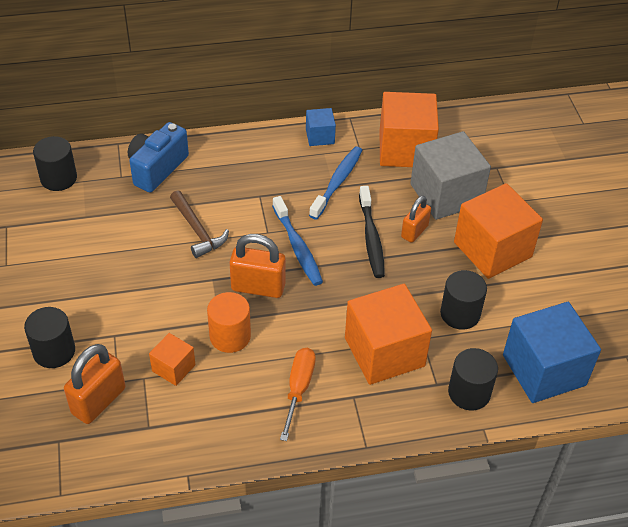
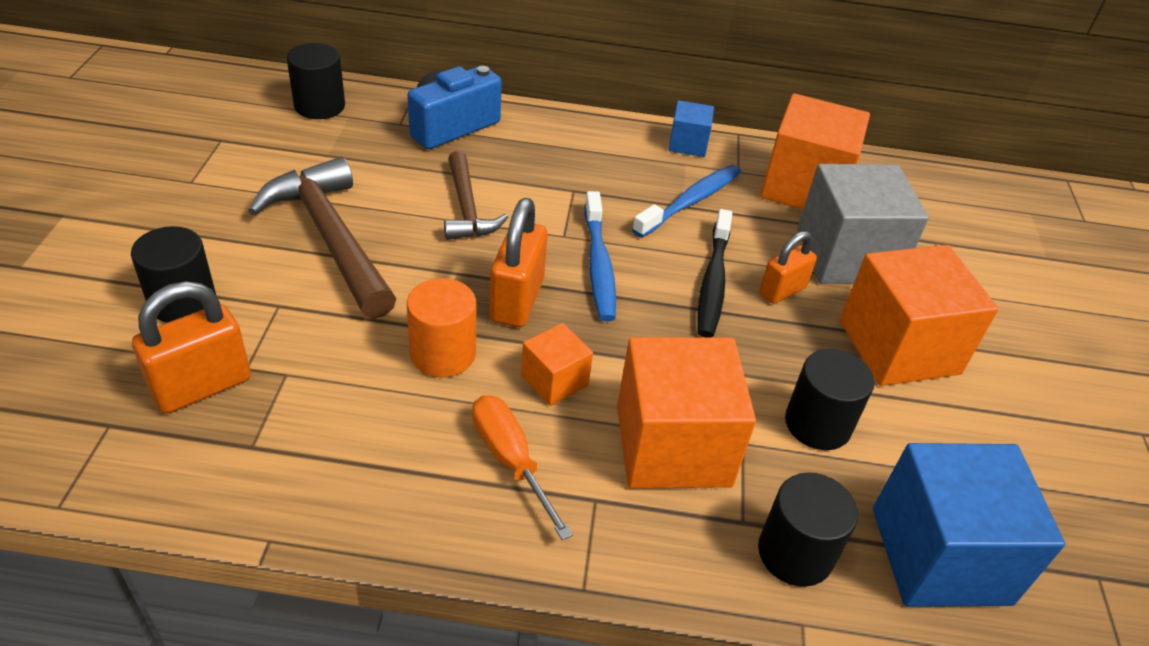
camera: 15 degrees right, 5 degrees down
orange cube [149,333,196,386] -> orange cube moved to [521,323,593,406]
orange padlock [229,234,286,298] -> orange padlock turned 75 degrees clockwise [489,198,548,327]
orange screwdriver [280,348,316,441] -> orange screwdriver turned 60 degrees counterclockwise [472,395,573,540]
none -> brown hammer [248,157,396,319]

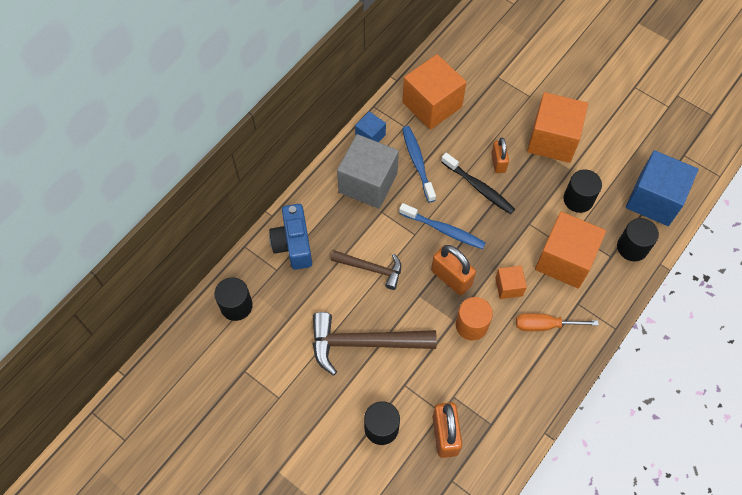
camera: 55 degrees left, 20 degrees up
grey cube [797,164,929,284] -> grey cube moved to [337,134,399,209]

